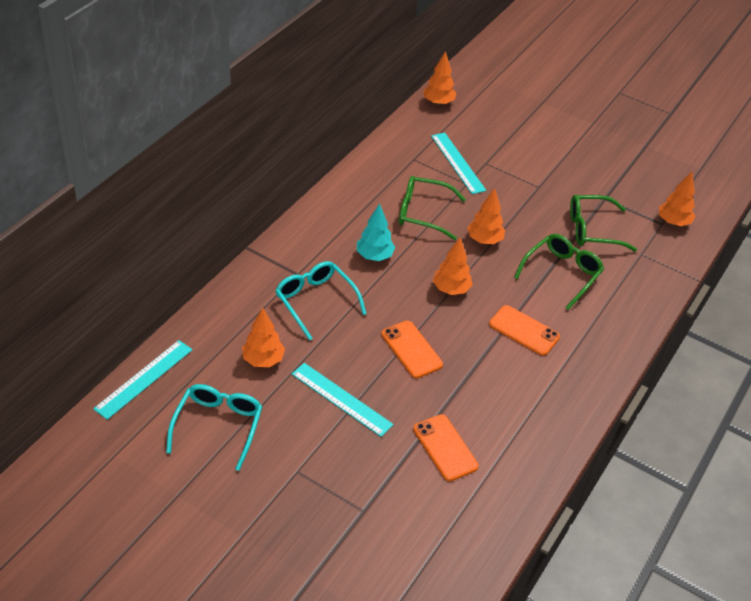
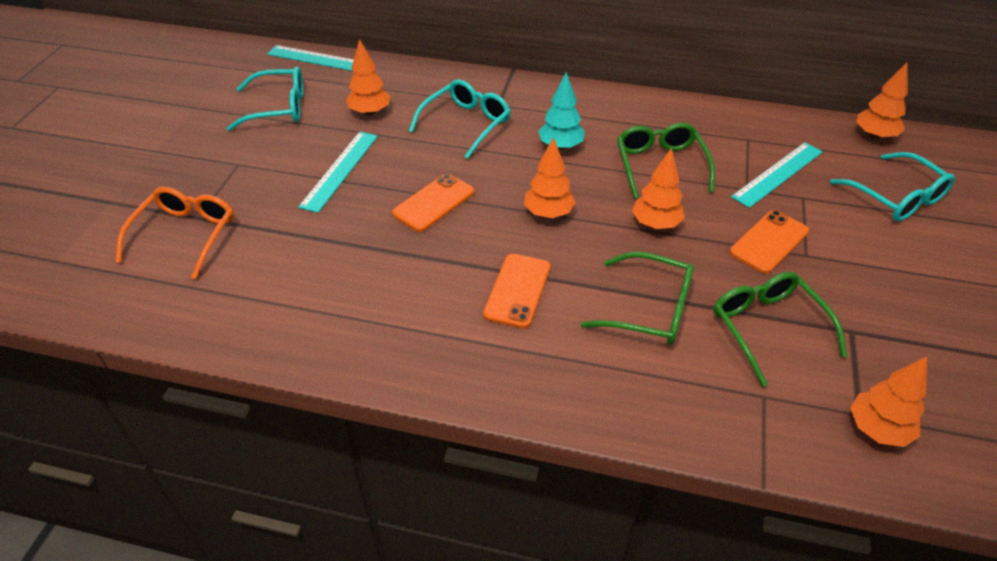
camera: 75 degrees right, 0 degrees up
orange phone [413,414,479,481] -> orange phone moved to [730,210,809,274]
none -> orange glasses [116,187,234,279]
none -> turquoise glasses [830,152,955,221]

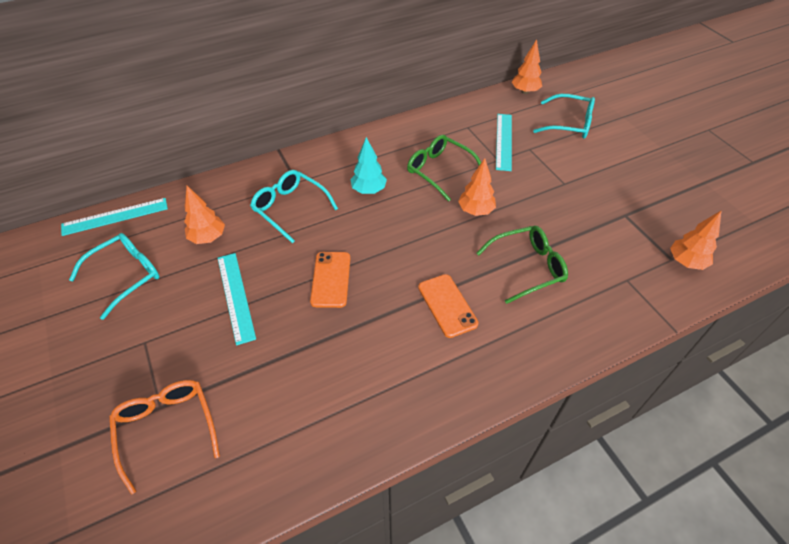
camera: 40 degrees left, 5 degrees up
turquoise glasses [409,79,511,159] -> turquoise glasses turned 45 degrees counterclockwise [250,170,338,243]
orange tree [524,137,576,218] -> none
green glasses [713,272,847,387] -> none
orange phone [730,210,809,274] -> none

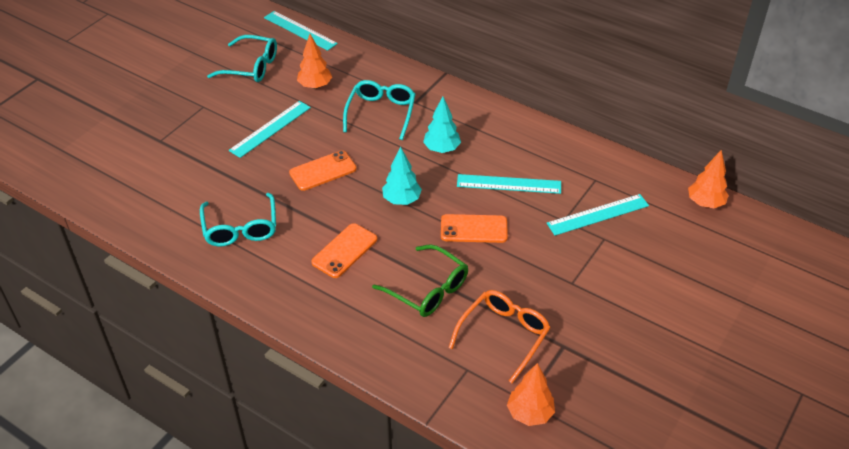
camera: 60 degrees right, 5 degrees down
orange glasses [109,380,220,495] -> orange glasses moved to [448,290,551,383]
green glasses [407,135,481,201] -> turquoise ruler [457,174,561,194]
orange tree [458,158,496,216] -> orange phone [441,214,508,243]
turquoise glasses [533,94,595,139] -> turquoise glasses moved to [200,193,276,247]
none -> turquoise tree [382,147,422,205]

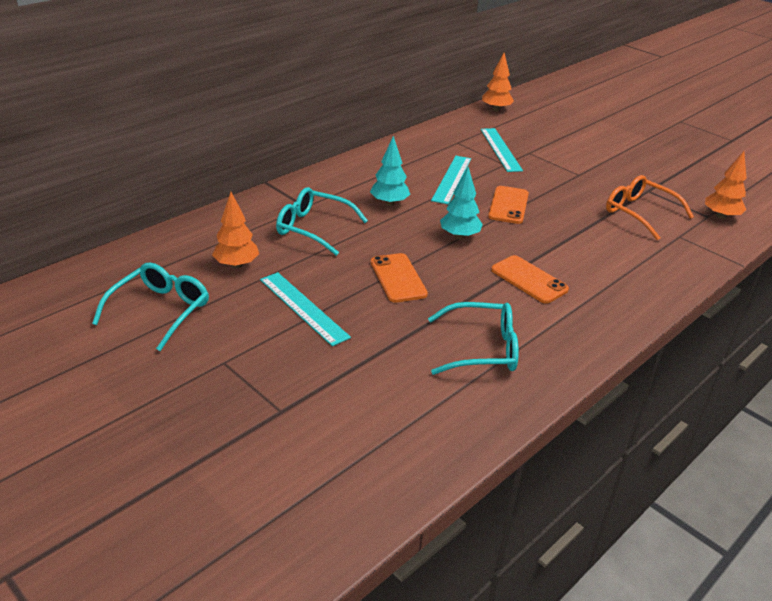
camera: 80 degrees left, 10 degrees down
turquoise ruler [264,11,338,51] -> none
green glasses [372,244,468,317] -> none

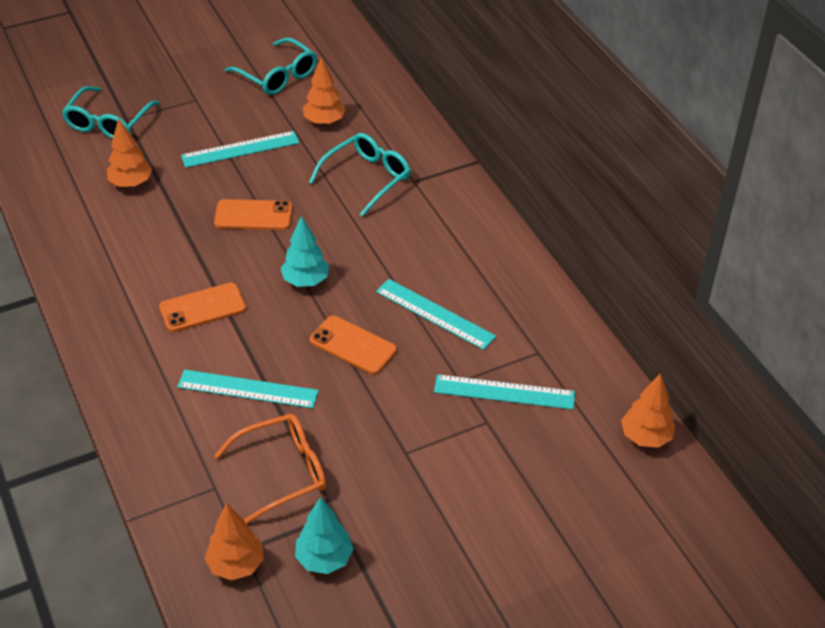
camera: 110 degrees right, 10 degrees up
turquoise tree [370,136,410,206] -> turquoise tree moved to [295,497,354,574]
turquoise glasses [428,302,519,375] -> turquoise glasses moved to [62,86,160,139]
none -> orange tree [107,119,152,187]
none -> turquoise ruler [177,369,319,408]

